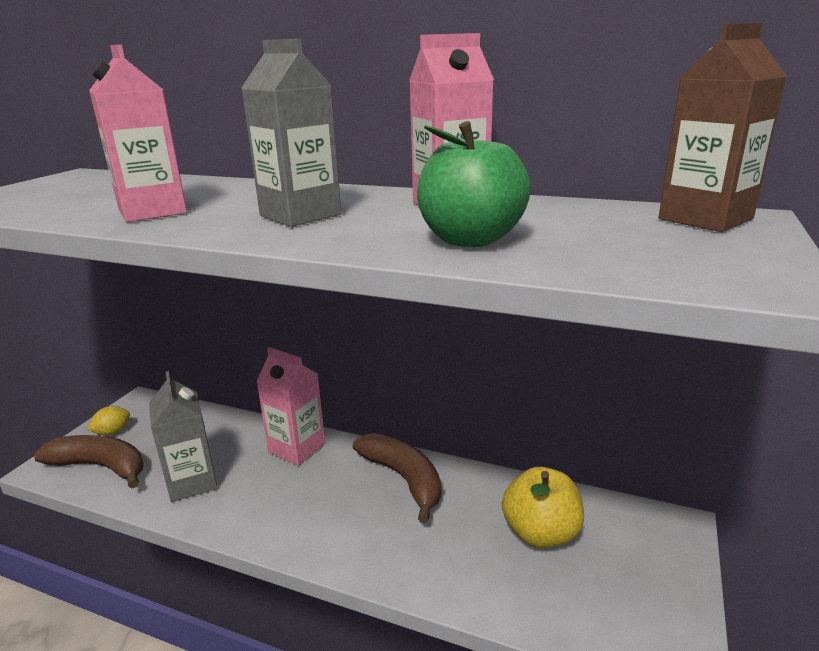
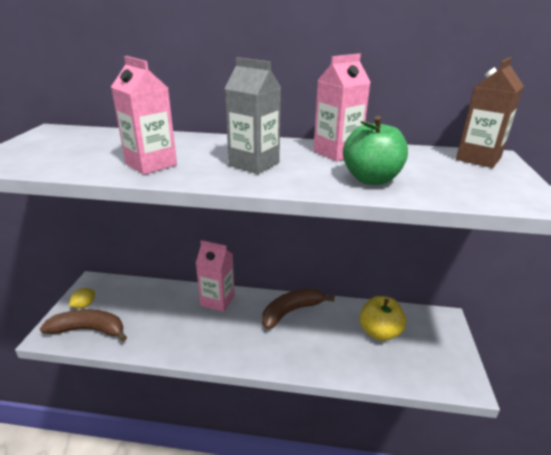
camera: 15 degrees left, 5 degrees up
grey carton [149,371,218,502] -> none
brown banana [353,433,441,523] -> brown banana turned 75 degrees counterclockwise [262,288,335,329]

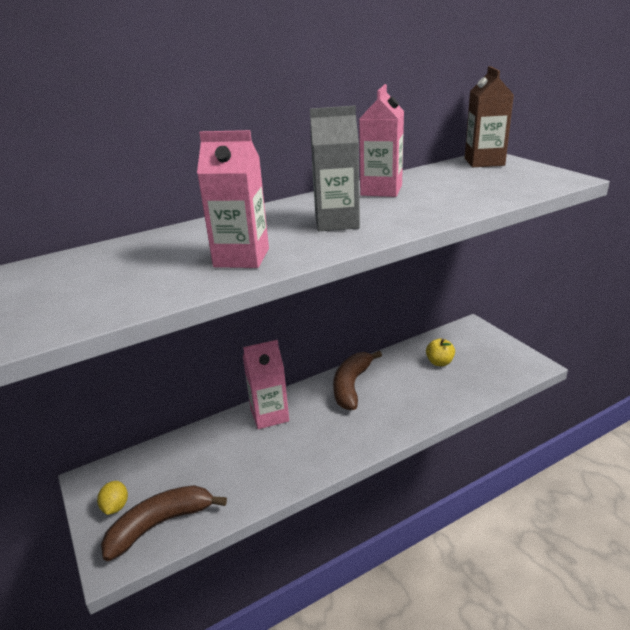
camera: 35 degrees left, 0 degrees up
green apple [343,116,408,185] -> none
yellow apple [359,296,406,341] -> yellow apple [426,338,455,366], size x0.62

